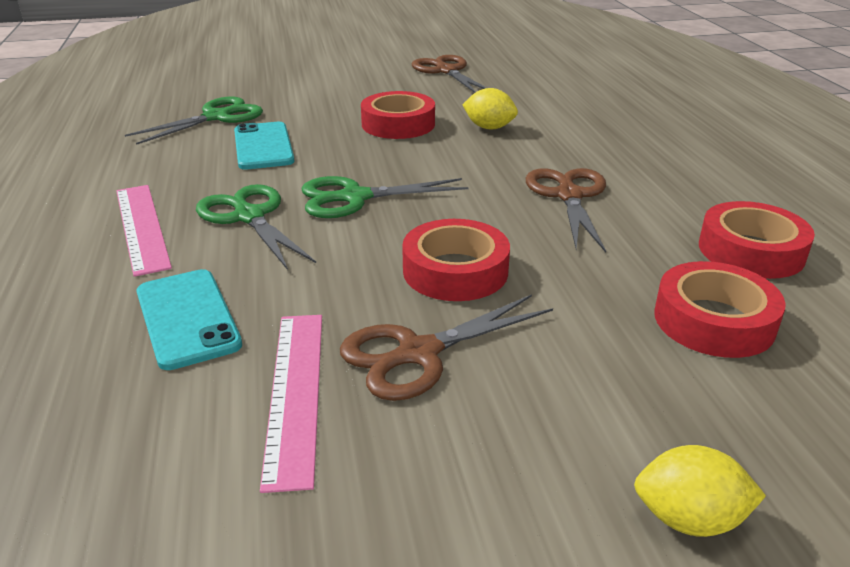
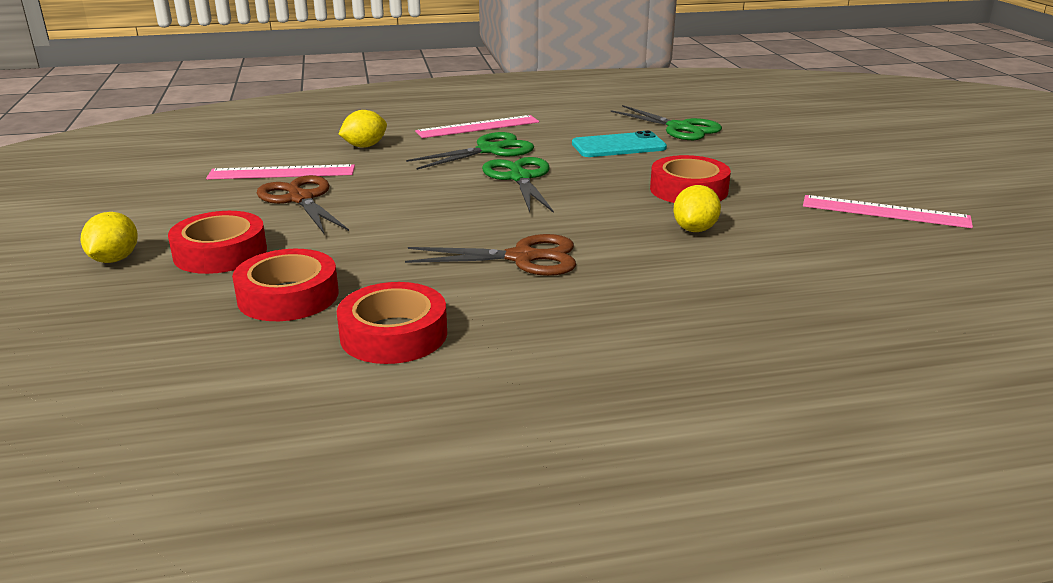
camera: 90 degrees right, 5 degrees down
turquoise phone [137,269,242,370] -> yellow lemon [339,110,387,148]
red tape [402,219,510,301] -> red tape moved to [168,211,267,274]
brown scissors [412,55,487,93] -> pink ruler [803,195,973,228]

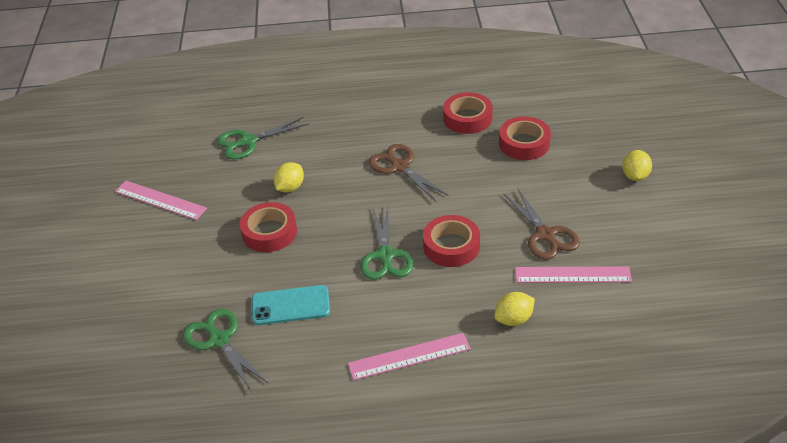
camera: 170 degrees left, 15 degrees up
red tape [168,211,267,274] -> red tape moved to [423,215,480,267]
brown scissors [405,234,576,276] -> brown scissors turned 45 degrees clockwise [369,144,449,201]
green scissors [406,132,534,170] -> green scissors moved to [217,117,309,160]

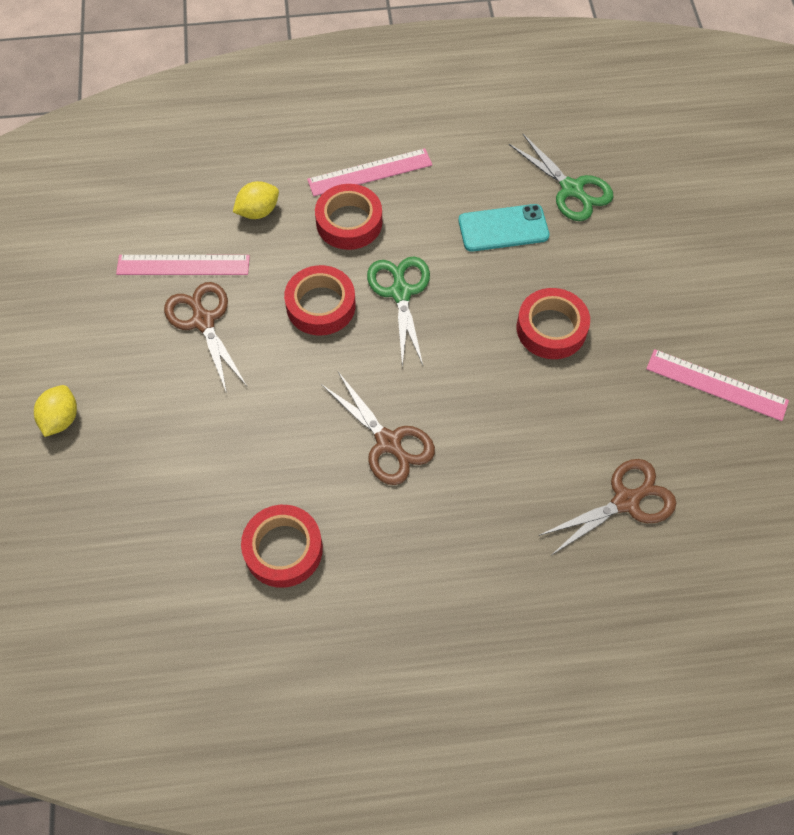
camera: 175 degrees right, 20 degrees up
green scissors [217,117,309,160] -> brown scissors [538,459,676,555]
yellow lemon [273,162,304,192] -> none
red tape [499,116,551,160] -> red tape moved to [315,184,382,250]

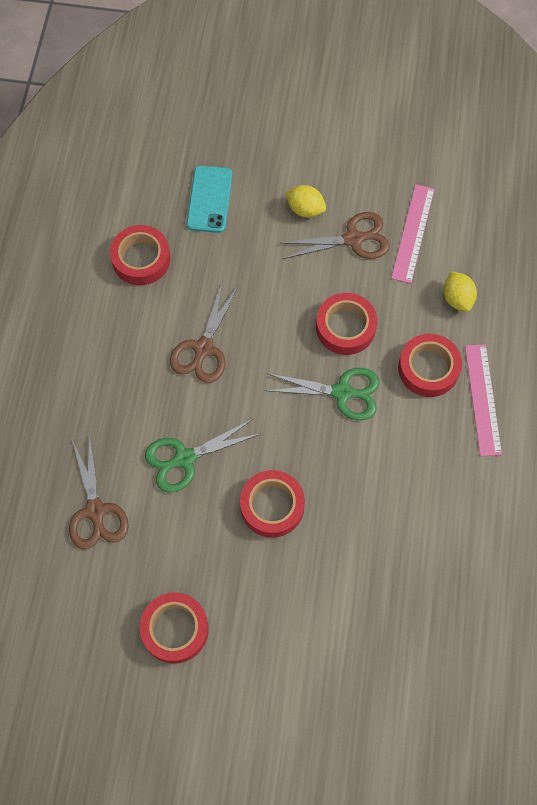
camera: 105 degrees right, 5 degrees up
yellow lemon [34,385,77,437] -> yellow lemon moved to [285,185,326,218]
brown scissors [321,372,435,485] -> brown scissors turned 45 degrees counterclockwise [170,283,239,383]
turquoise phone [458,204,549,252] -> turquoise phone moved to [186,166,232,233]
green scissors [509,134,613,221] -> green scissors moved to [145,418,262,493]
pink ruler [646,349,789,421] -> red tape [140,592,209,664]

